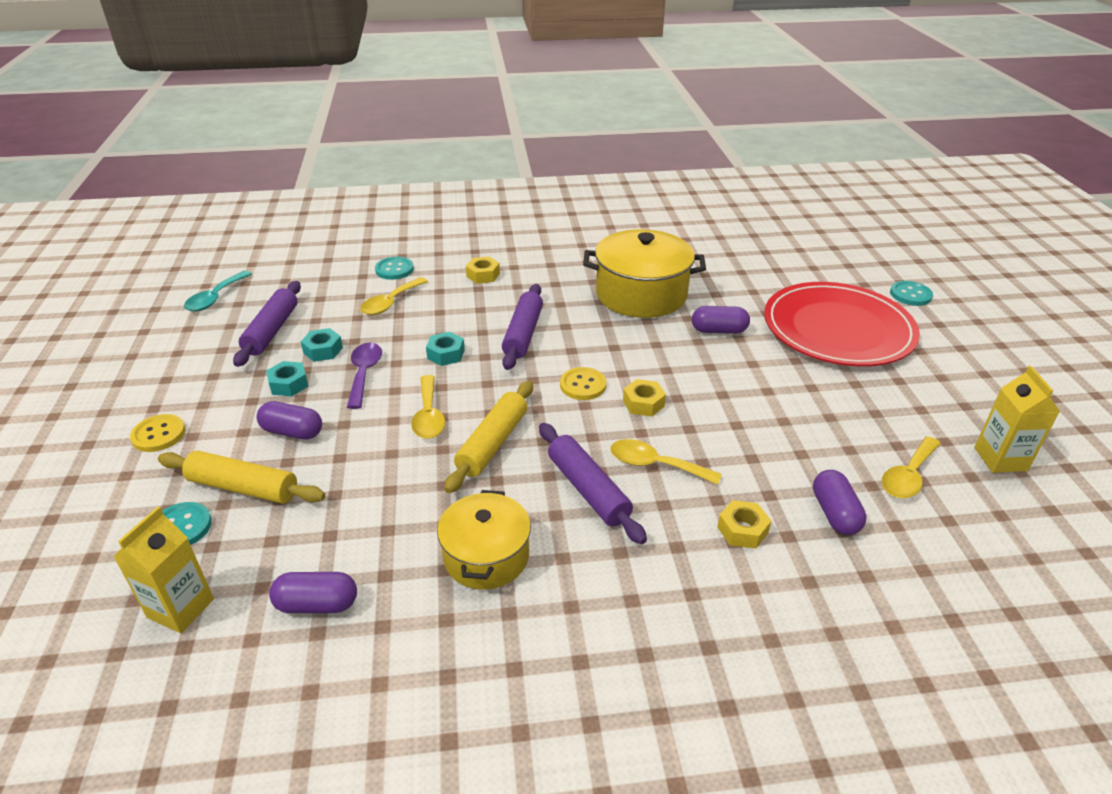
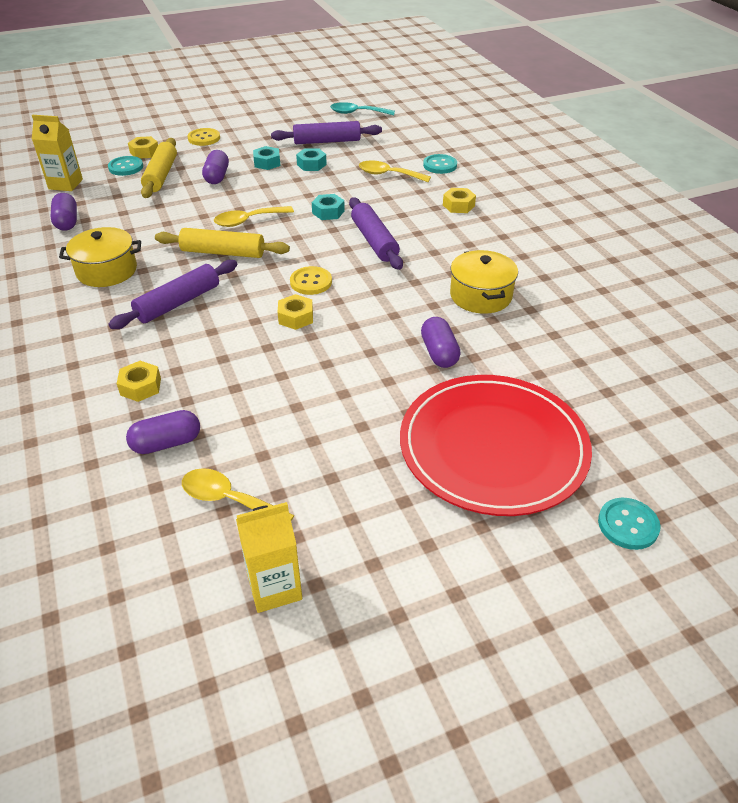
camera: 75 degrees right, 5 degrees up
purple spoon [347,343,382,409] -> none
purple rolling pin [502,284,543,370] -> purple rolling pin turned 75 degrees clockwise [349,197,403,270]
yellow pot [583,229,706,318] -> yellow pot [450,250,518,314], size x0.63
yellow spoon [610,439,722,485] -> none
none -> yellow nut [128,136,158,158]

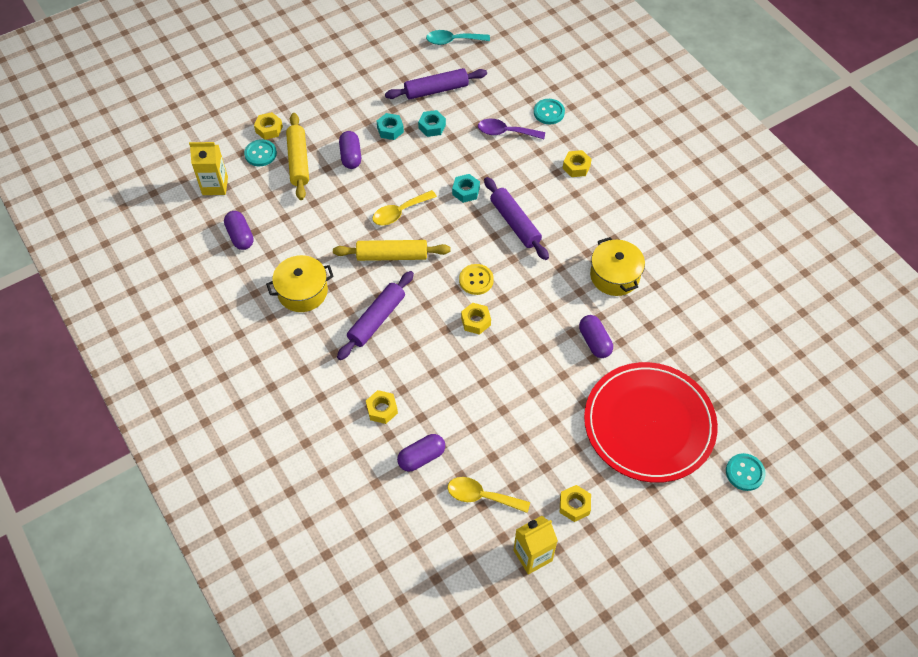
camera: 10 degrees left, 15 degrees up
yellow button [188,128,220,146] -> none
yellow spoon [359,161,431,182] -> purple spoon [478,119,545,139]
none -> yellow nut [560,485,591,522]

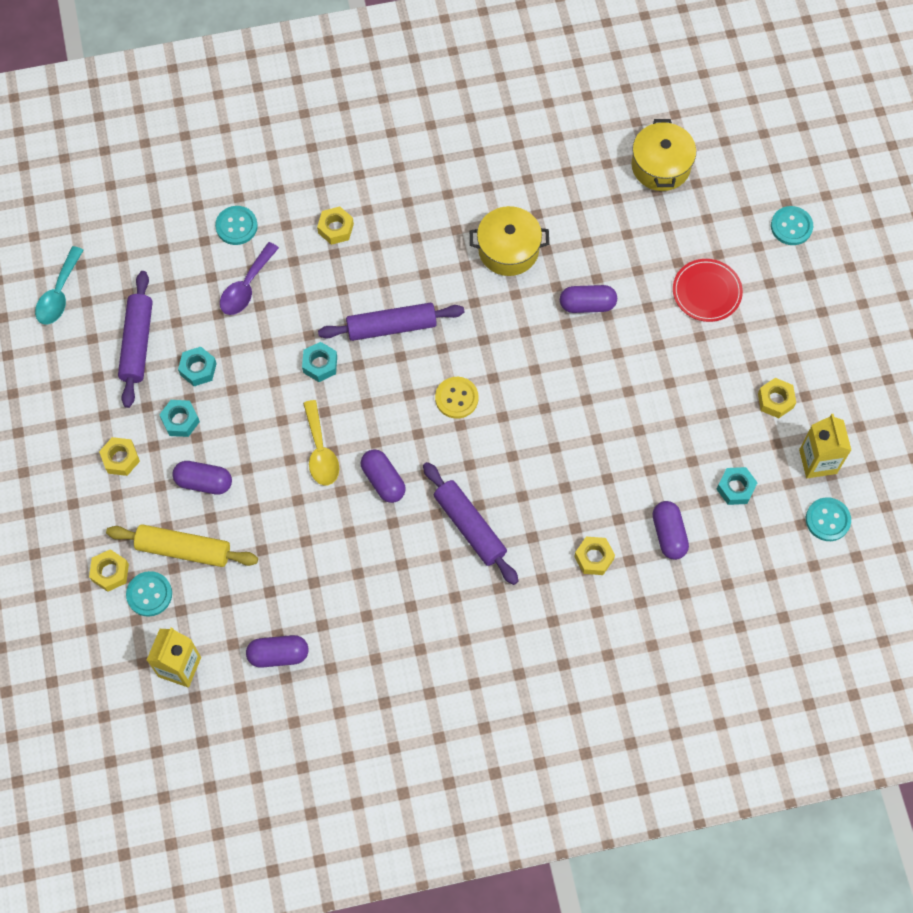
camera: 70 degrees left, 10 degrees up
yellow pot [266,255,334,312] -> yellow pot moved to [631,119,696,191]
yellow rolling pin [333,240,451,261] -> purple capsule [361,449,406,503]
yellow spoon [448,477,530,513] -> turquoise nut [716,467,758,505]
yellow nut [461,303,491,335] -> yellow nut moved to [99,437,140,476]
red plate [584,362,718,483] -> red plate [673,259,743,322], size x0.47
none -> turquoise button [806,497,851,541]

